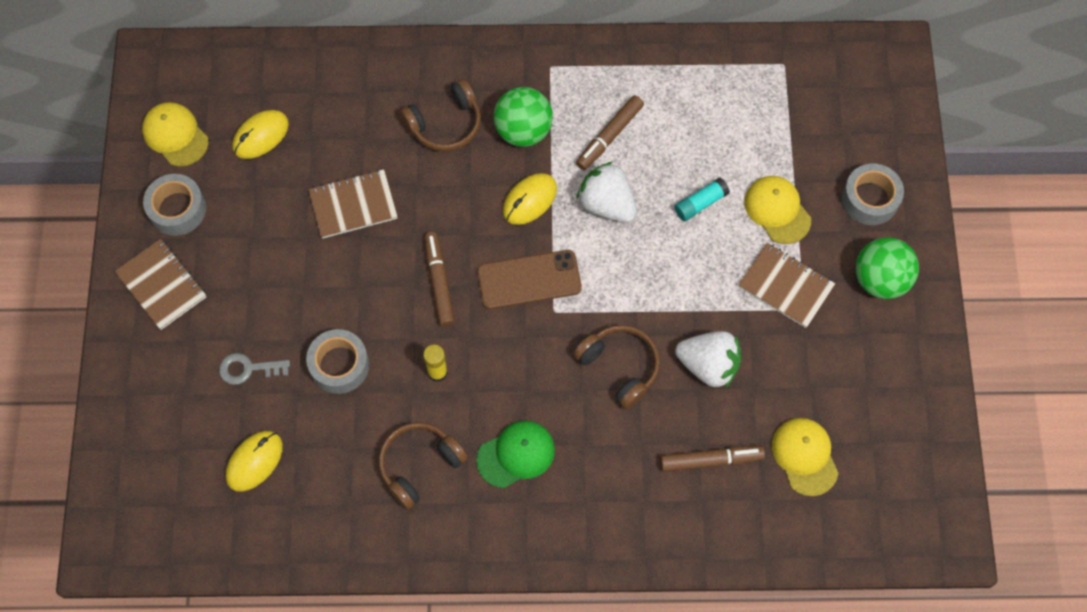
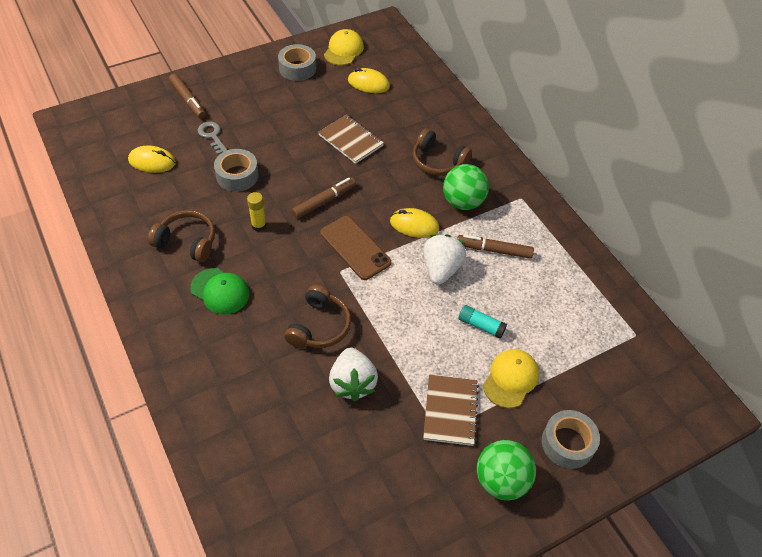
camera: 60 degrees right, 15 degrees down
brown notebook [115,239,206,330] -> none
brown marker [660,446,765,472] -> brown marker moved to [169,74,206,119]
yellow cap [772,418,838,496] -> none

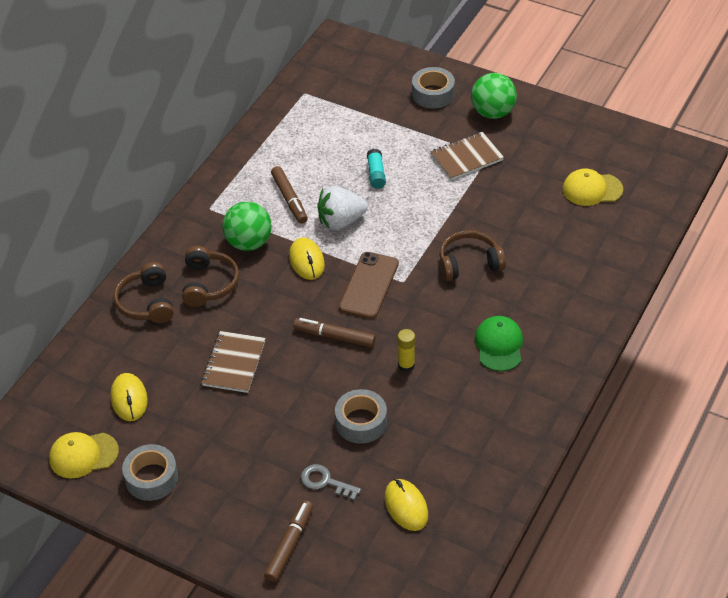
camera: 120 degrees left, 5 degrees down
brown headphones [148,210,215,262] -> brown headphones moved to [114,262,174,323]
grey key [198,122,227,155] -> grey key turned 90 degrees clockwise [301,464,361,500]
white strawberry [329,348,378,401] -> none
yellow cap [483,349,539,408] -> yellow cap moved to [563,168,623,206]

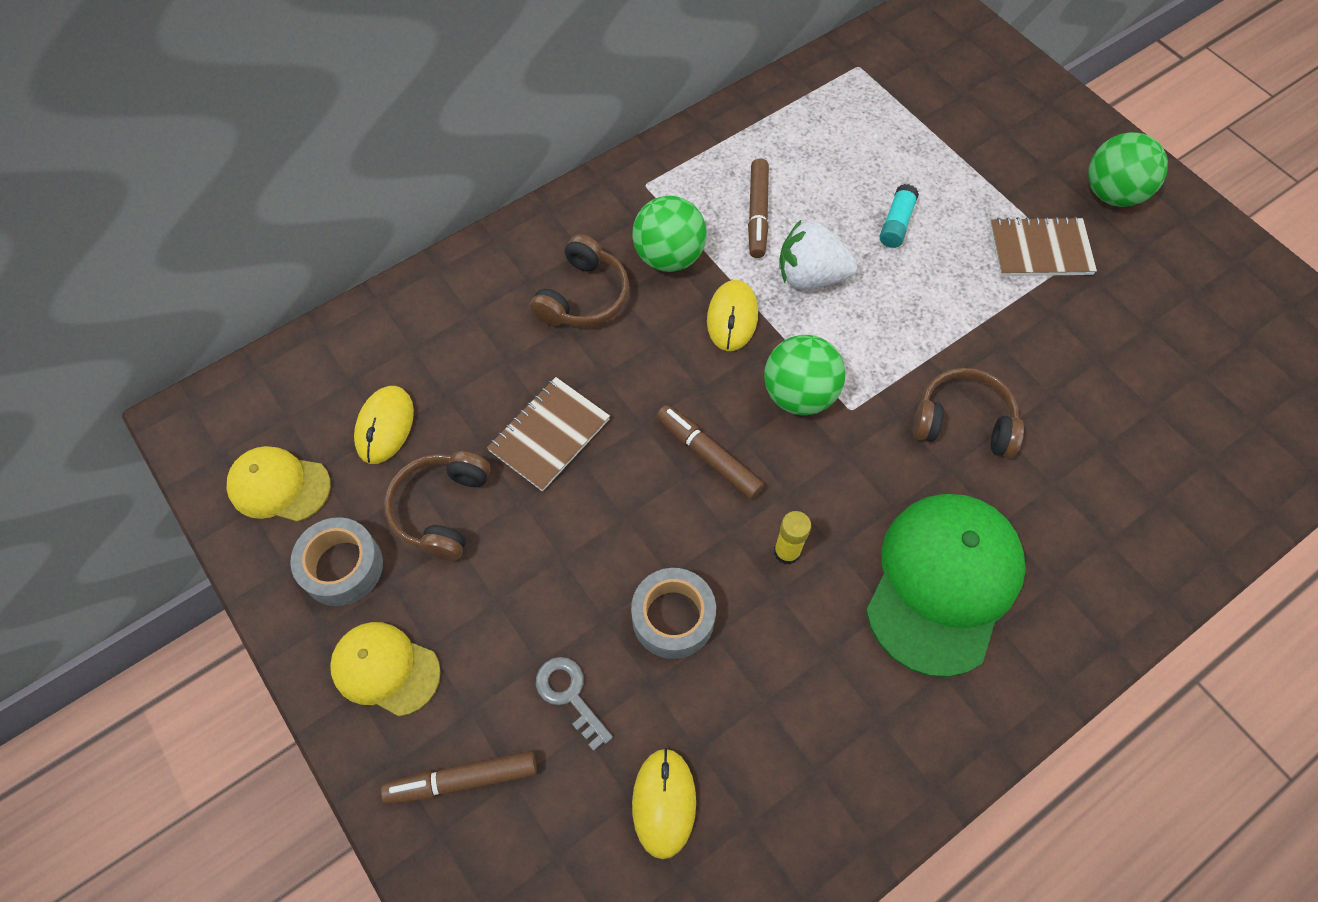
camera: 25 degrees right, 15 degrees up
brown headphones [114,262,174,323] -> brown headphones moved to [384,451,490,561]
brown marker [264,500,313,582] -> brown marker turned 150 degrees counterclockwise [381,751,537,805]
brown phone [339,252,399,319] -> green ball [764,335,846,415]
grey tape [412,67,455,108] -> none
green cap [475,316,523,371] -> green cap [866,494,1026,677], size x1.78
yellow cap [563,168,623,206] -> yellow cap moved to [330,622,441,716]

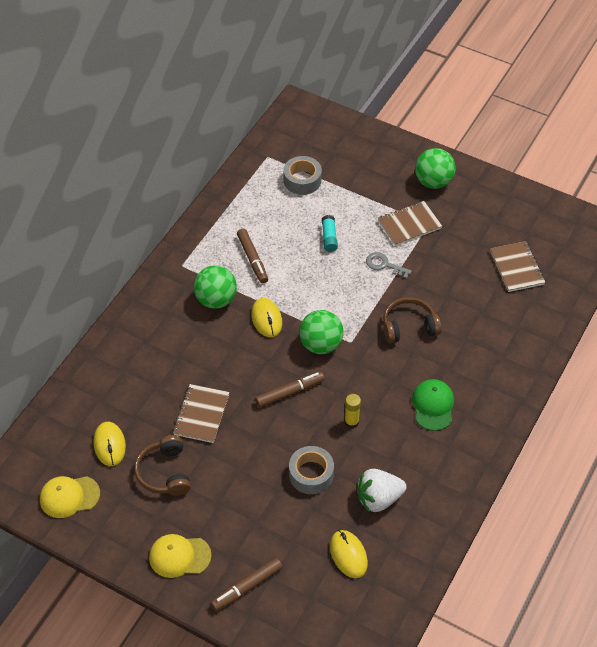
camera: 25 degrees left, 10 degrees down
grey tape [290,517,383,606] -> grey tape moved to [283,156,322,195]
brown headphones [530,234,629,327] -> none
grey key [536,657,613,751] -> grey key moved to [366,252,412,279]
brown marker [657,405,764,499] -> brown marker turned 135 degrees clockwise [255,372,324,407]
white strawberry [779,219,857,289] -> white strawberry moved to [357,469,407,512]
green cap [866,494,1026,677] -> green cap [412,379,454,431], size x0.56
none -> brown notebook [490,241,545,292]

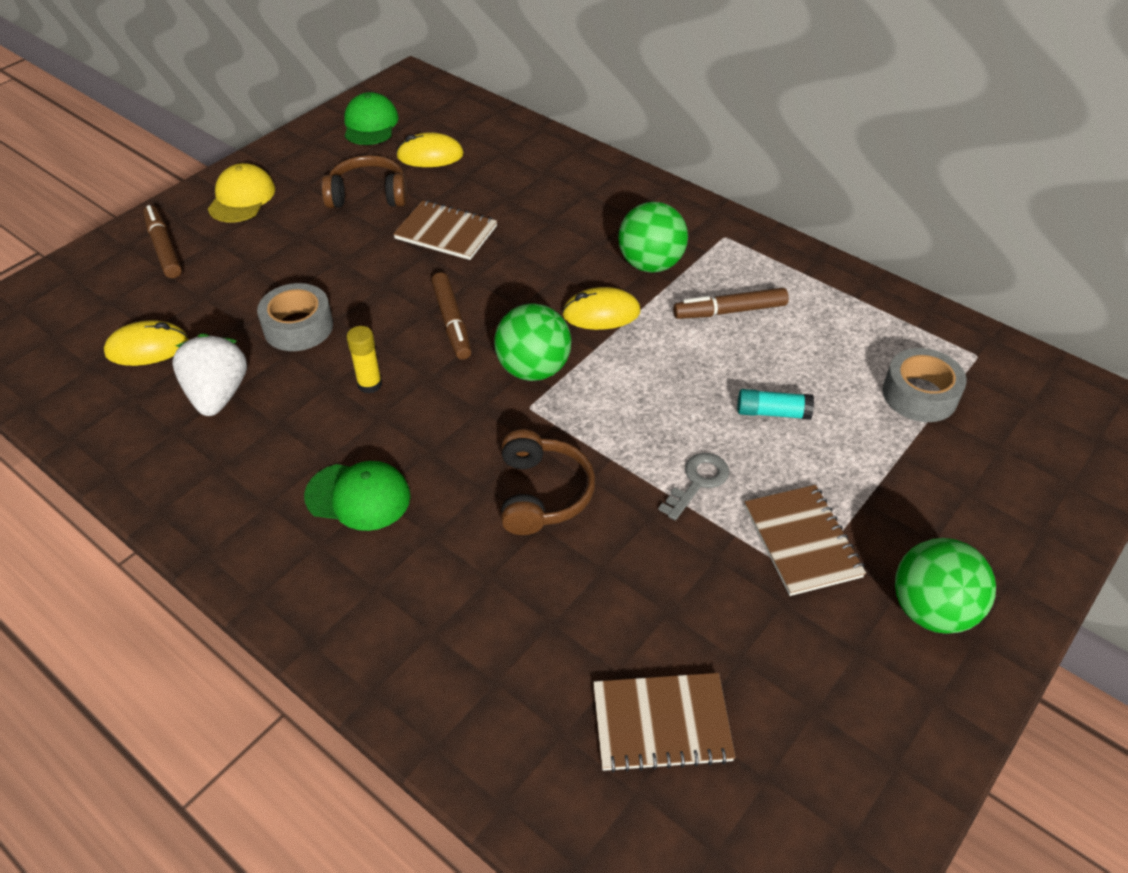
camera: 100 degrees right, 5 degrees down
yellow cap [40,476,100,518] -> green cap [344,92,399,145]

